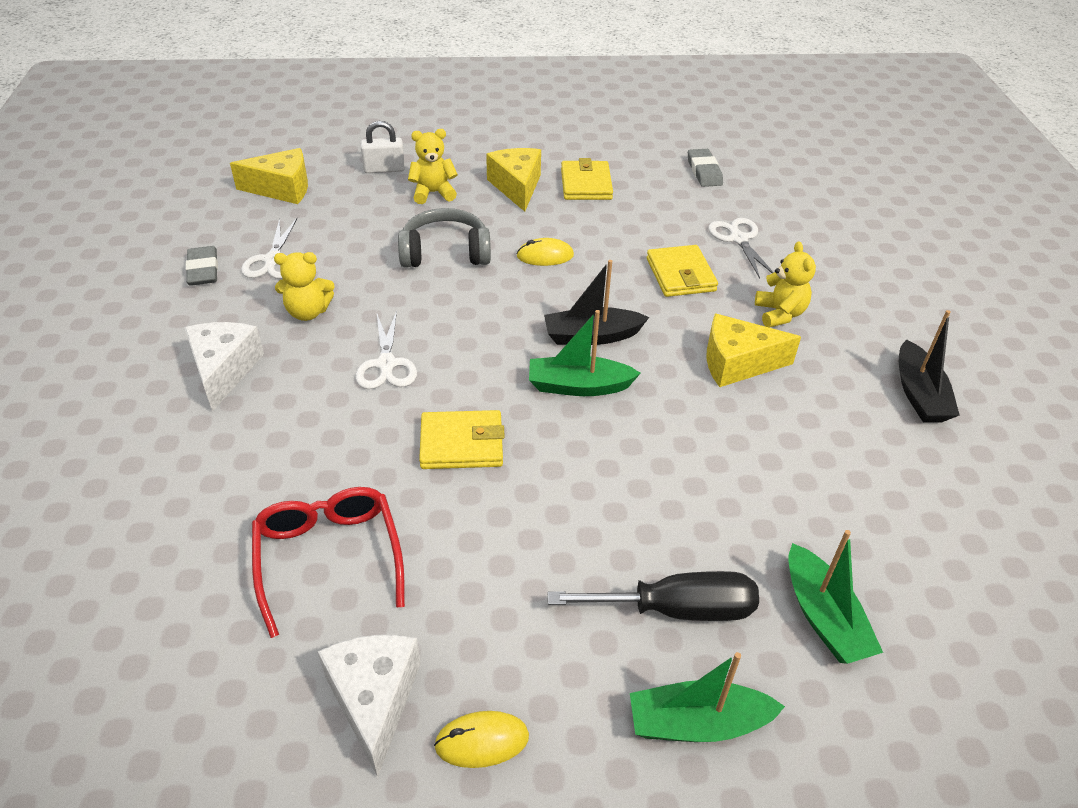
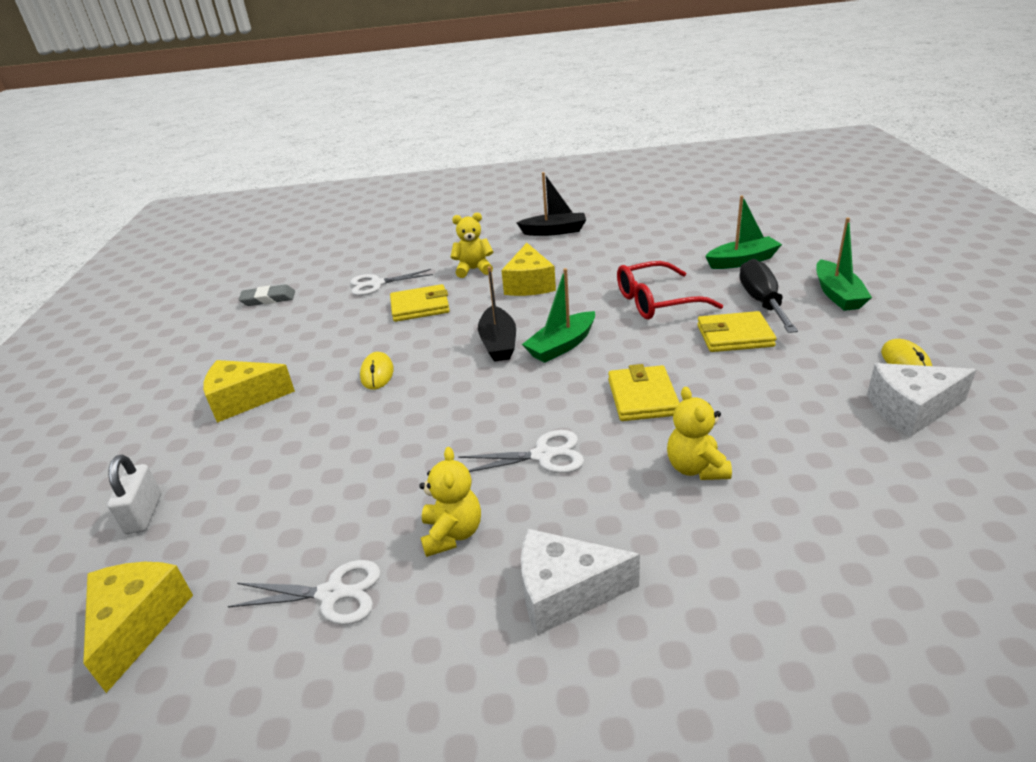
camera: 85 degrees left, 10 degrees down
grey eraser [185,246,218,286] -> none
red glasses [252,487,405,638] -> red glasses moved to [617,261,723,320]
grey headphones [398,208,491,268] -> none
yellow teddy bear [408,129,458,204] -> yellow teddy bear moved to [667,387,732,480]
green boat [529,310,641,396] -> green boat turned 45 degrees clockwise [522,268,595,363]
yellow wallet [561,158,613,200] -> yellow wallet moved to [697,311,776,352]

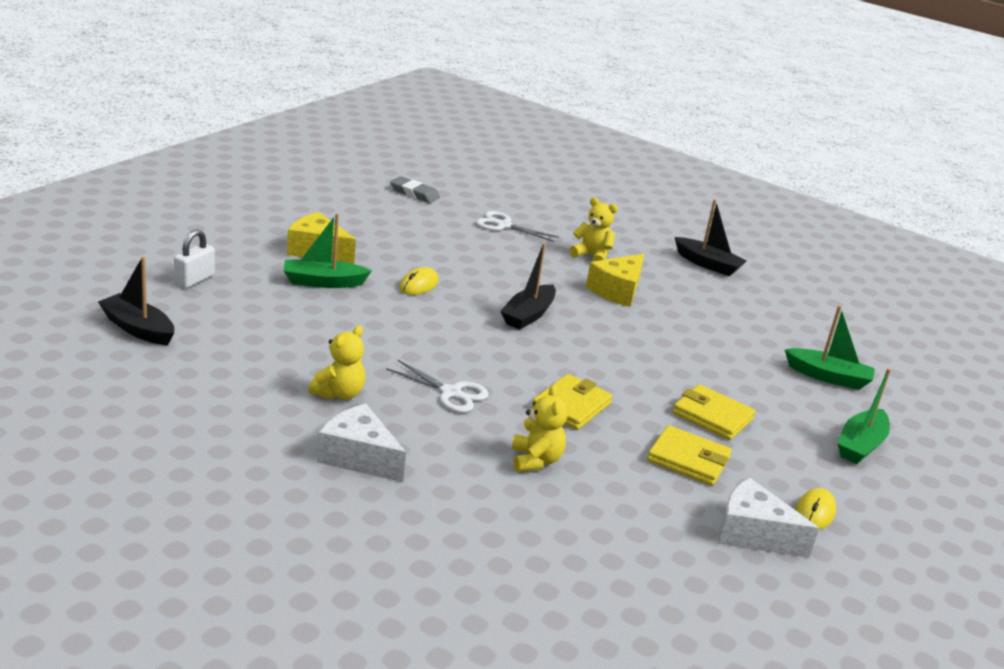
camera: 30 degrees right, 5 degrees down
yellow cheese [83,562,193,693] -> black boat [98,257,174,345]
white scissors [228,560,381,625] -> none
yellow wallet [390,284,450,322] -> yellow wallet moved to [647,425,732,486]
green boat [522,268,595,363] -> green boat moved to [284,213,371,288]
red glasses [617,261,723,320] -> none
yellow teddy bear [667,387,732,480] -> yellow teddy bear turned 150 degrees clockwise [512,385,568,472]
black screwdriver [739,259,798,333] -> none

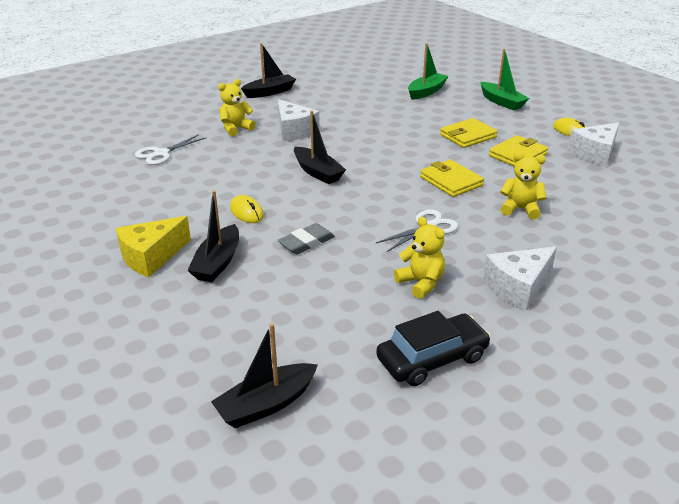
camera: 65 degrees left, 5 degrees up
white padlock [174,229,215,288] -> none
green boat [284,213,371,288] -> black boat [187,190,239,282]
grey eraser [390,176,440,203] -> grey eraser moved to [277,223,335,254]
yellow cheese [586,254,645,307] -> white cheese [278,99,320,141]
none -> black car [376,311,491,386]

